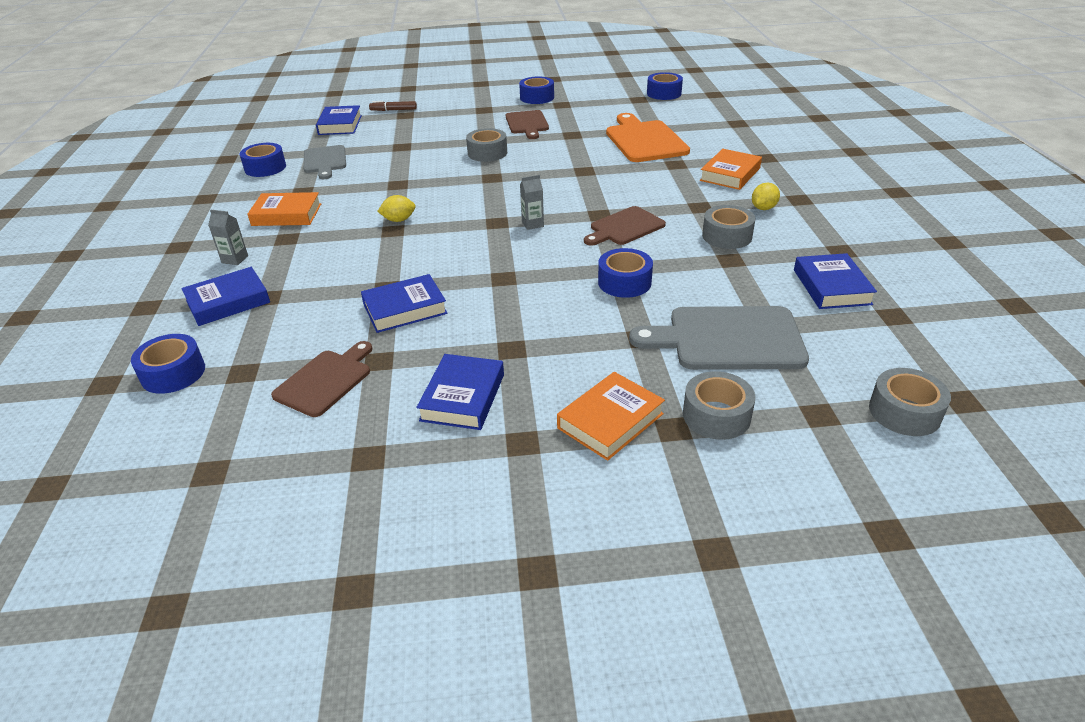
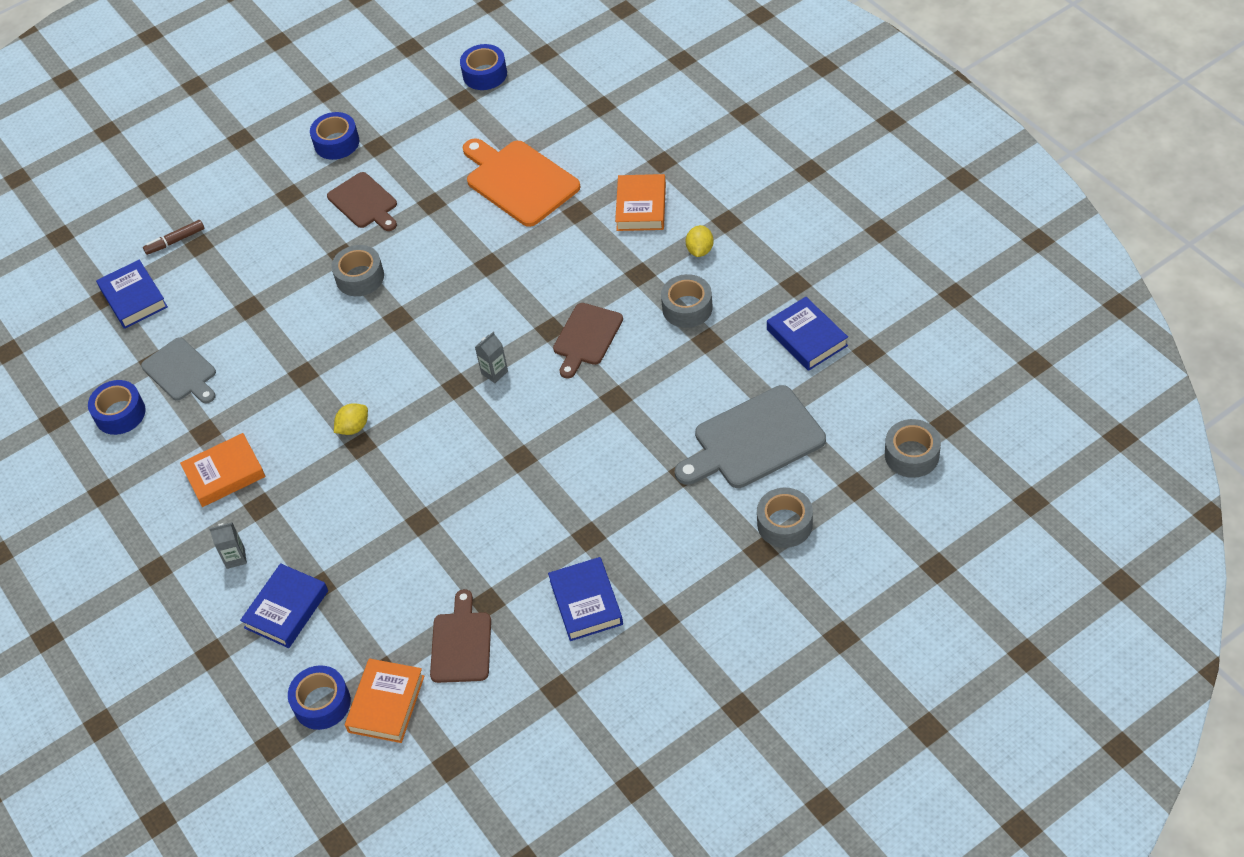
camera: 25 degrees left, 15 degrees up
blue book [361,274,448,333] -> none
orange book [557,372,665,461] -> orange book moved to [345,658,425,743]
blue tape [598,248,653,298] -> none

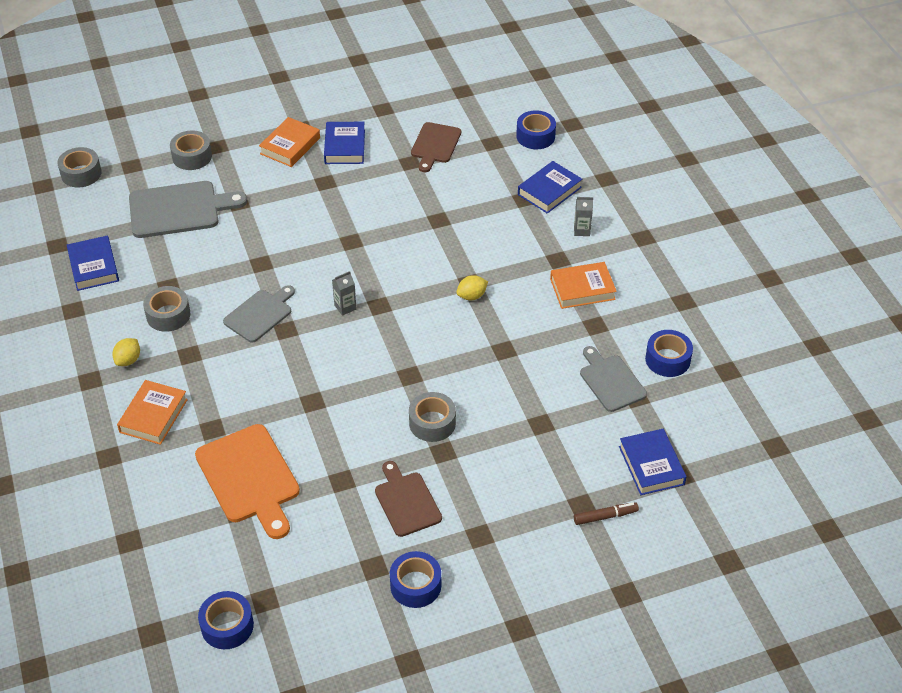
camera: 170 degrees left, 5 degrees down
orange book [345,658,425,743] -> orange book moved to [259,117,320,167]
brown cutting board [553,303,623,379] -> grey cutting board [223,285,295,343]

